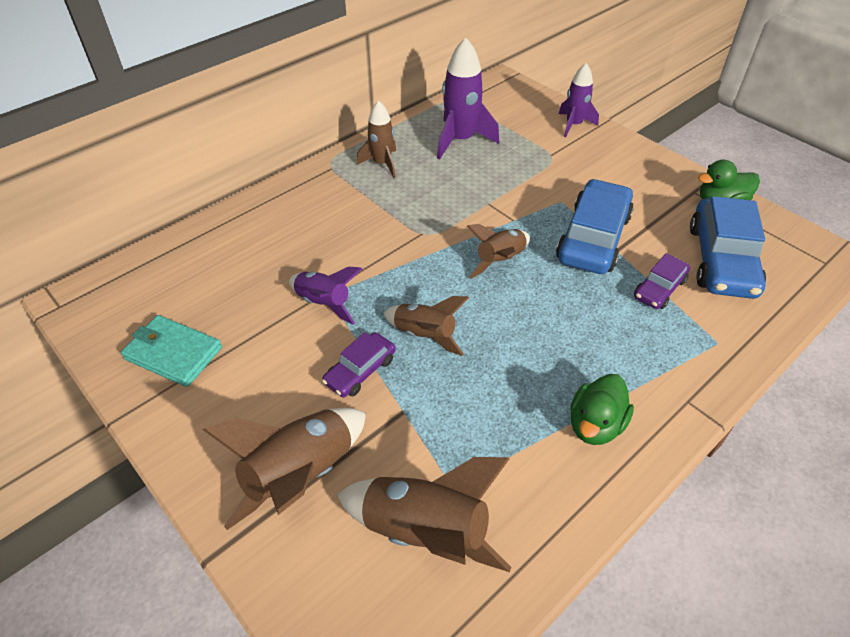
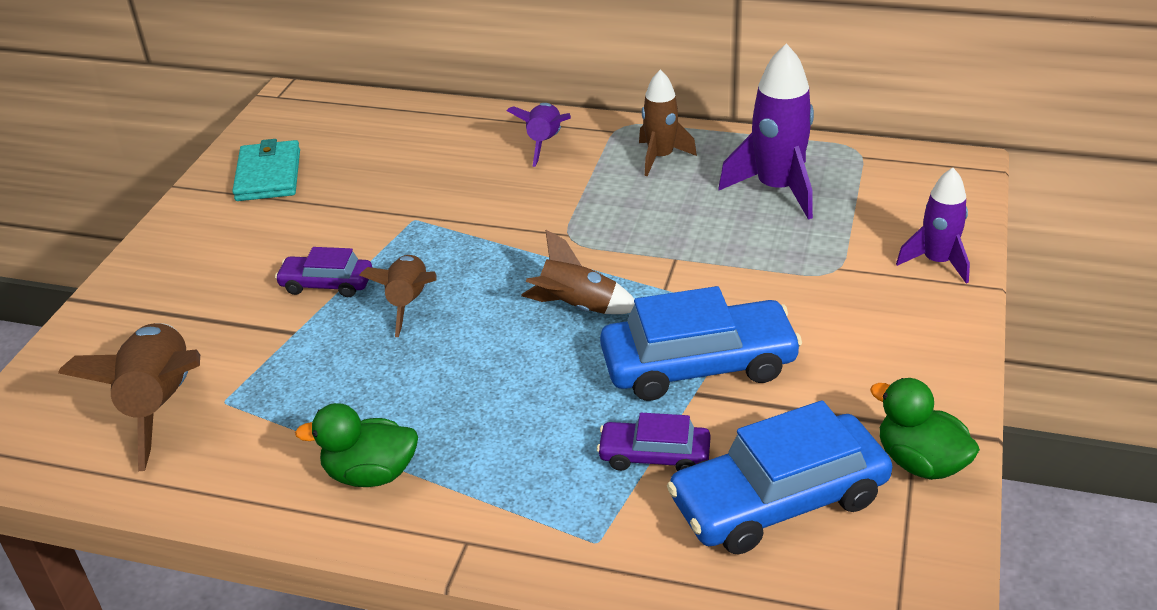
camera: 60 degrees right, 10 degrees down
brown rocket [202,408,366,530] -> none
purple rocket [289,267,362,325] -> purple rocket moved to [507,103,571,167]

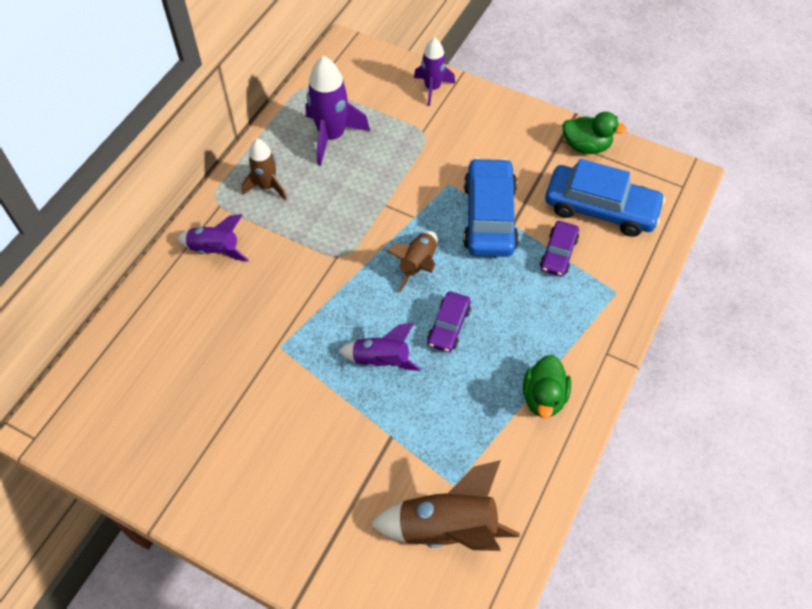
camera: 80 degrees left, 20 degrees up
turquoise wallet [232,139,300,201] -> none
purple car [275,247,372,297] -> purple car moved to [427,291,471,353]
brown rocket [360,255,436,337] -> purple rocket [338,322,421,371]
blue car [667,400,892,554] -> blue car turned 60 degrees counterclockwise [545,159,666,237]
green duck [870,378,980,480] -> green duck turned 135 degrees counterclockwise [562,112,627,154]

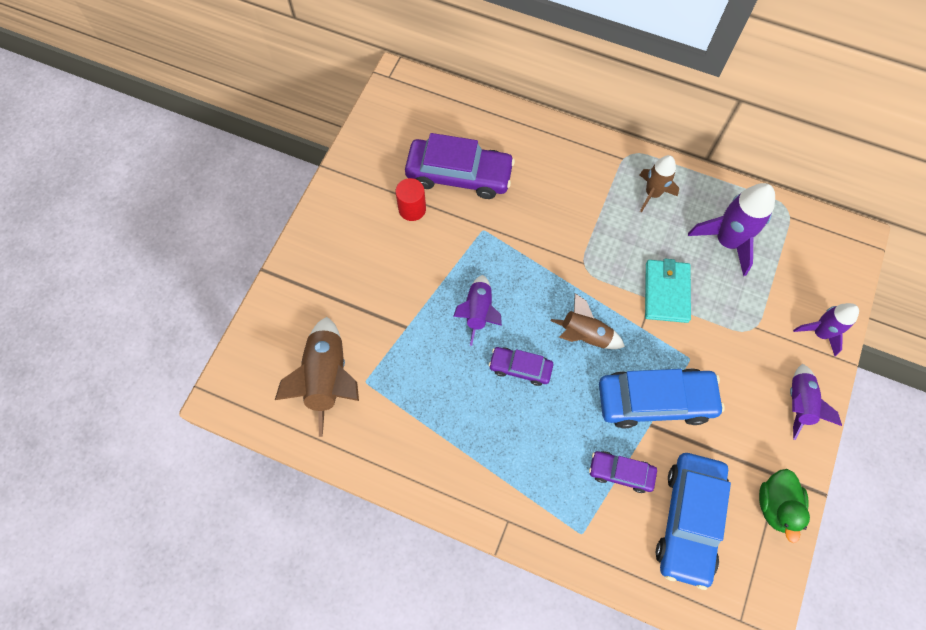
camera: 85 degrees right, 10 degrees up
purple rocket [177,214,249,262] -> purple rocket moved to [790,364,842,440]
green duck [523,355,571,418] -> none
none -> red cylinder [396,178,426,221]
none -> purple car [405,133,515,199]
none -> turquoise wallet [645,259,691,323]

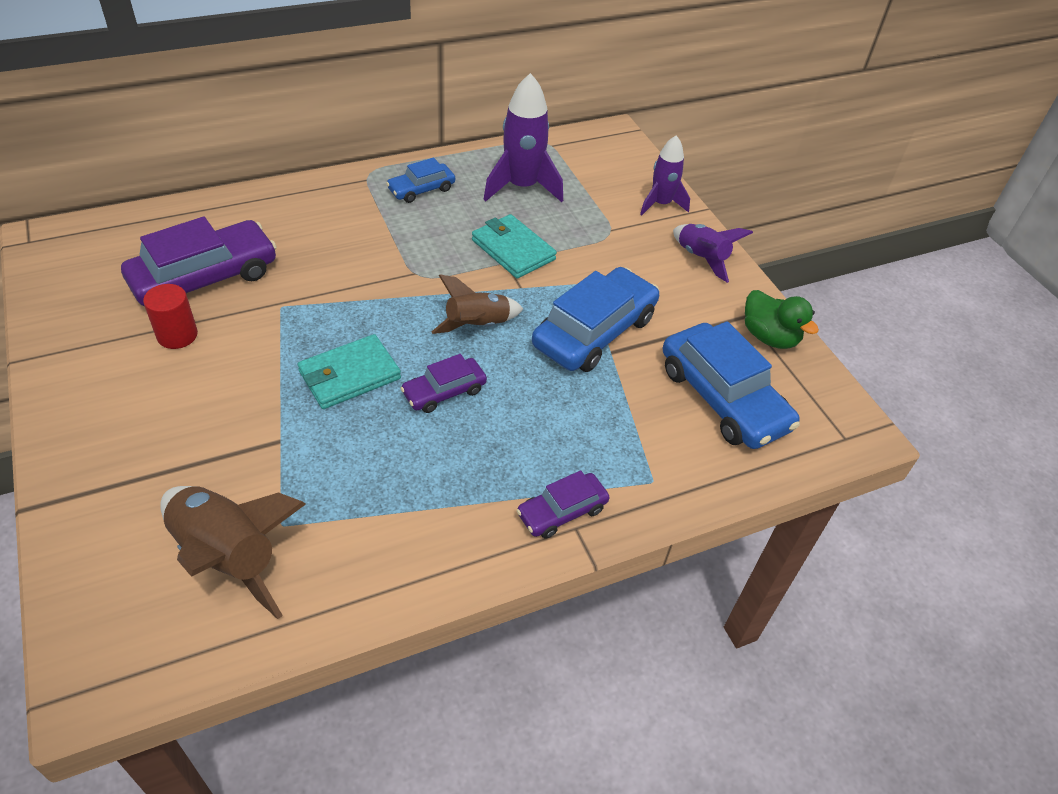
camera: 50 degrees left, 20 degrees down
purple rocket [453,275,502,346] -> turquoise wallet [298,334,401,409]
purple car [589,451,657,493] -> purple car moved to [517,470,609,539]
brown rocket [640,155,679,212] -> blue car [386,158,455,203]

